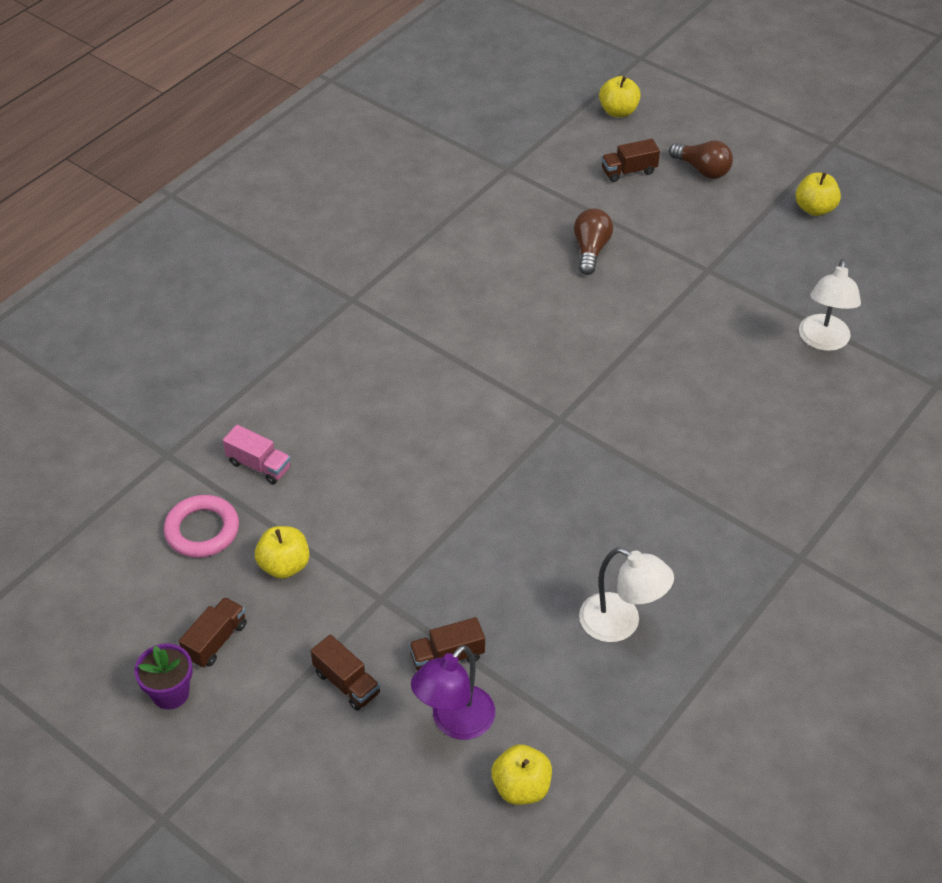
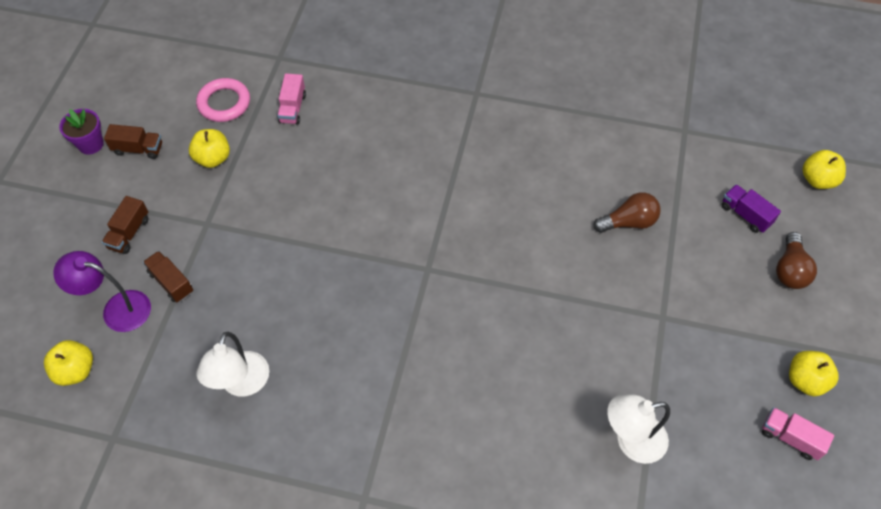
camera: 65 degrees right, 10 degrees up
brown truck [601,139,660,182] -> purple truck [722,184,781,233]
none -> pink truck [762,407,834,460]

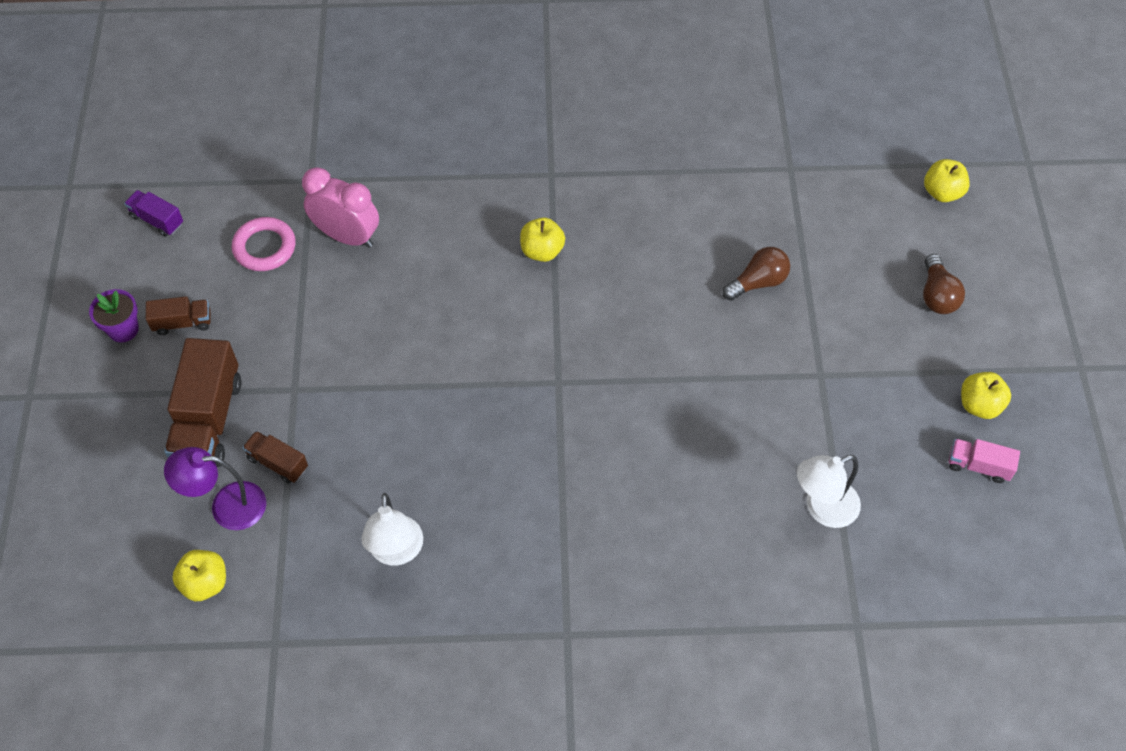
camera: 15 degrees left, 0 degrees up
brown truck [102,196,148,254] -> brown truck [164,338,241,467], size x1.93
yellow apple [189,129,230,168] -> yellow apple moved to [520,217,565,262]
pink truck [277,73,306,125] -> pink clock [302,167,379,248]
purple truck [722,184,781,233] -> purple truck moved to [124,190,183,237]

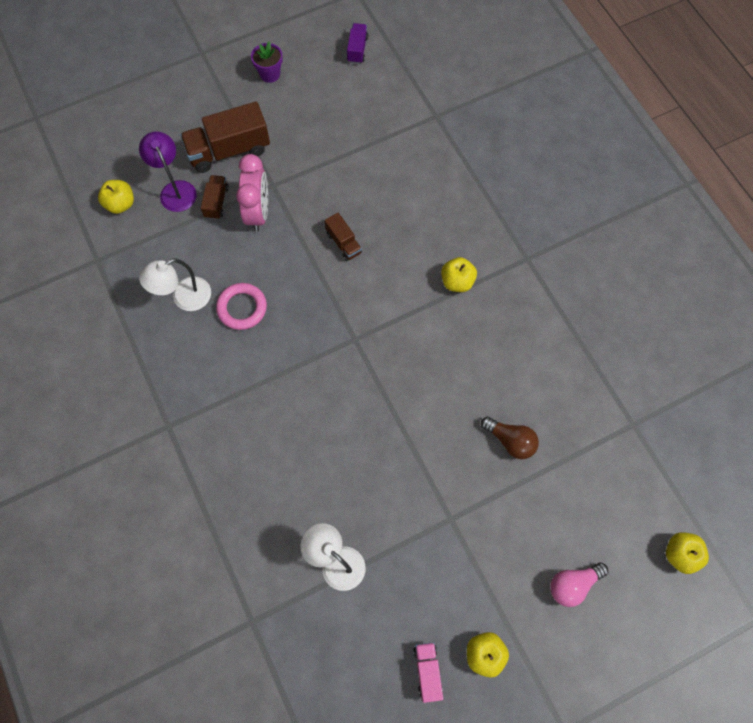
camera: 65 degrees right, 10 degrees up
brown truck [146,296,211,335] -> brown truck moved to [324,213,362,261]
pink ring [232,217,296,271] -> pink ring moved to [216,283,267,330]
pink clock [302,167,379,248] -> pink clock moved to [236,154,268,232]
brown light bulb [923,254,965,314] -> pink light bulb [550,562,608,607]

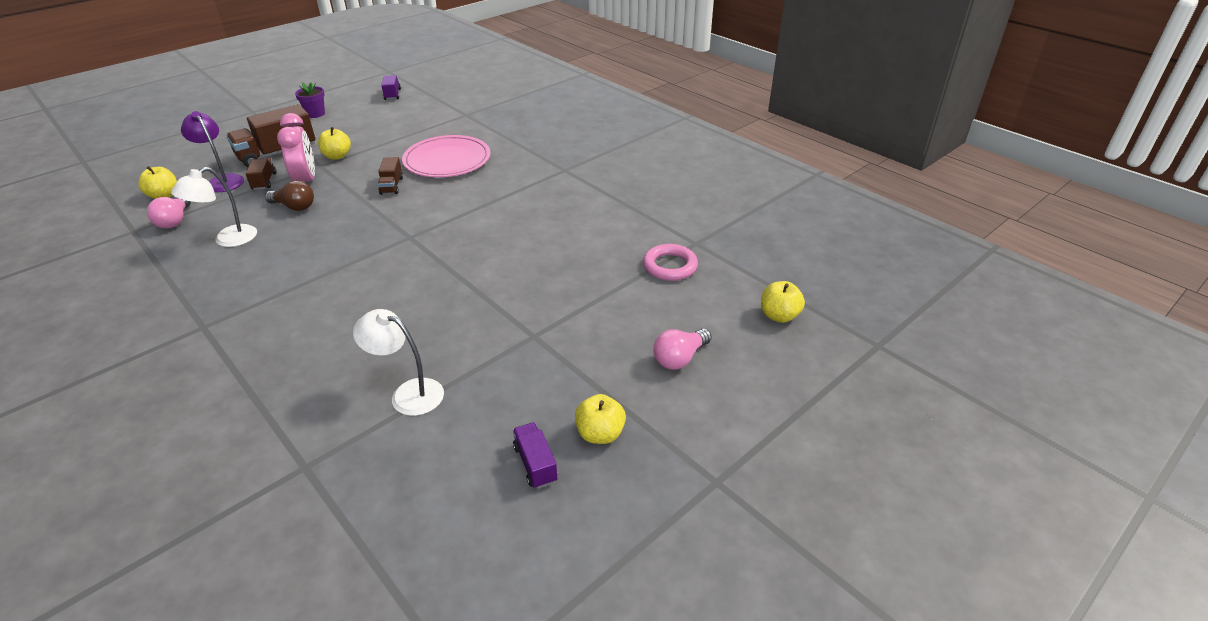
camera: 15 degrees left, 30 degrees down
pink ring [216,283,267,330] -> pink ring moved to [643,244,698,281]
brown truck [324,213,362,261] -> brown truck turned 45 degrees clockwise [378,157,403,195]
pink truck [413,642,443,703] -> purple truck [513,422,558,489]
yellow apple [441,257,477,292] -> yellow apple moved to [318,127,351,160]
brown light bulb [481,416,539,459] -> brown light bulb moved to [265,180,314,211]
none -> pink light bulb [147,197,191,228]
none -> pink plate [402,135,491,177]

